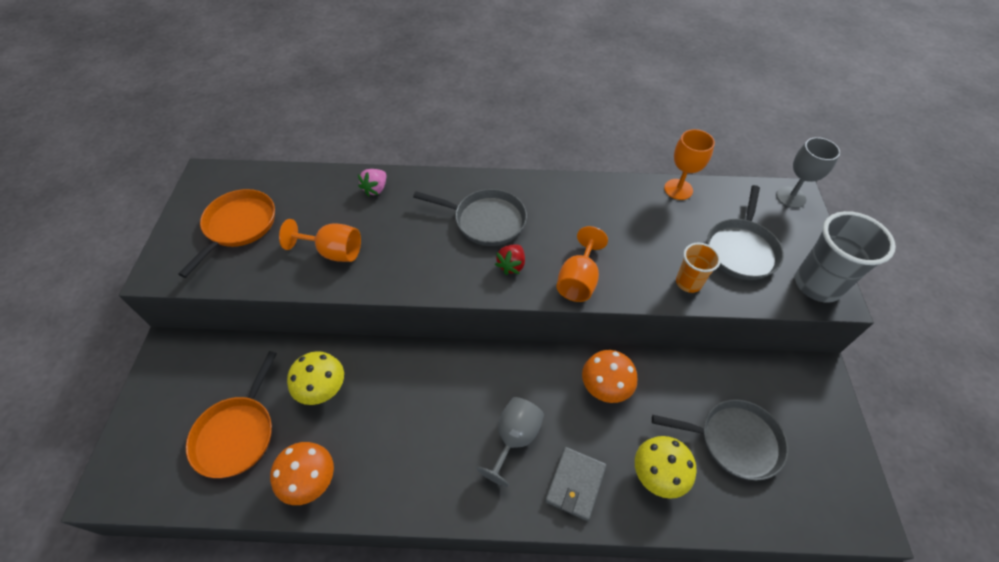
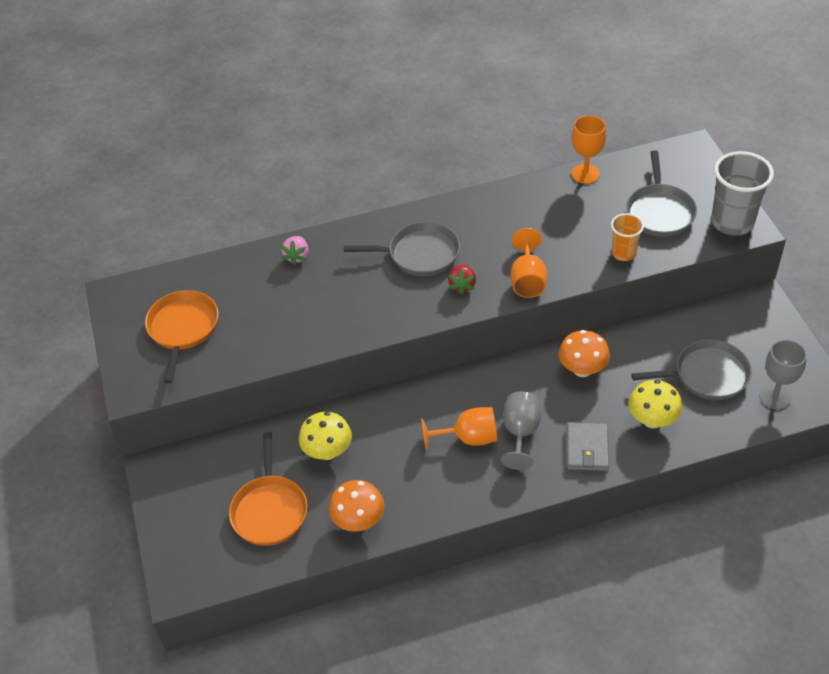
camera: 15 degrees left, 5 degrees down
orange goblet [279,219,361,262] -> orange goblet moved to [421,407,497,450]
grey goblet [776,137,840,208] -> grey goblet moved to [759,340,807,410]

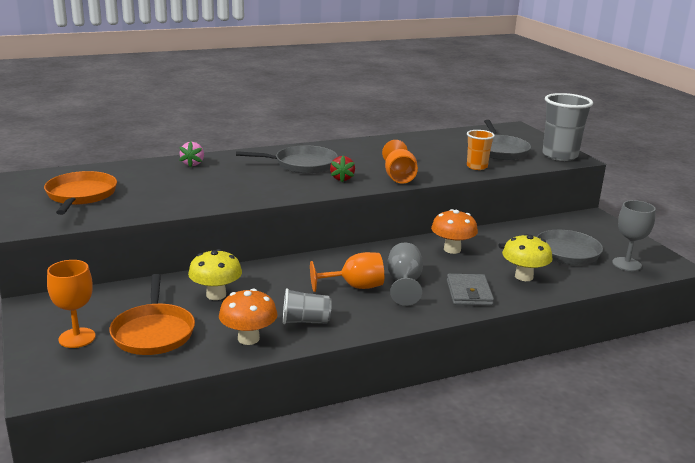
camera: 10 degrees left, 25 degrees down
orange goblet [572,115,606,184] -> orange goblet moved to [47,260,96,348]
none -> grey cup [283,288,332,324]

